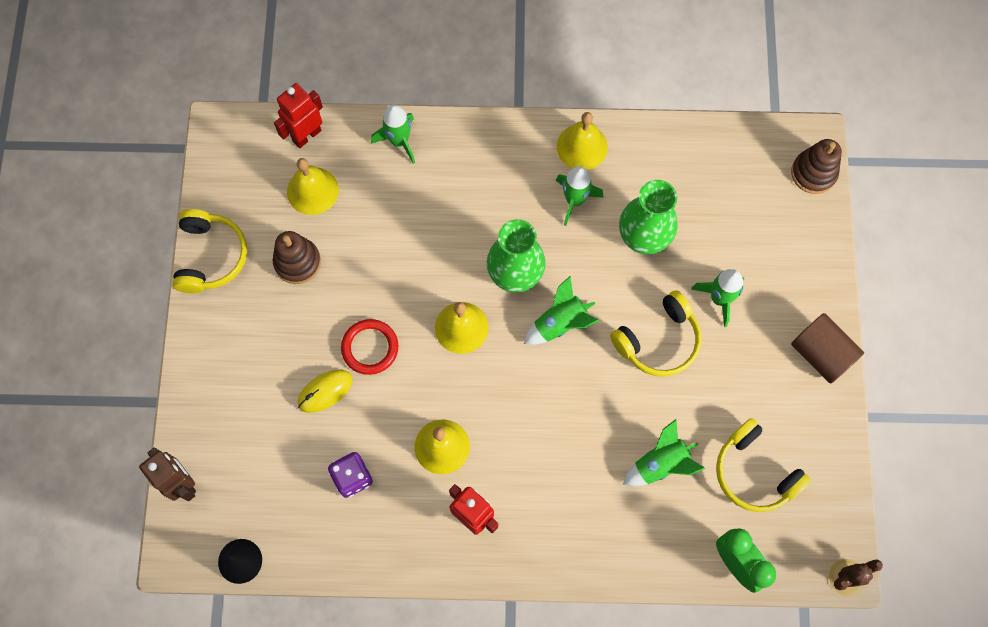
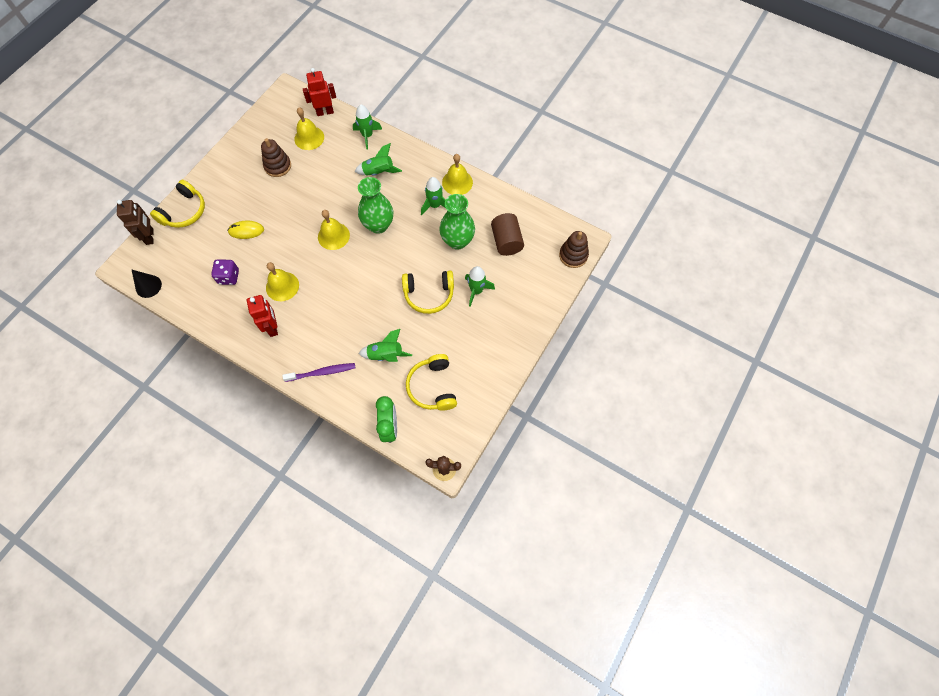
camera: 30 degrees right, 5 degrees down
yellow headphones [172,209,247,293] -> yellow headphones moved to [150,180,205,228]
red ring [341,319,398,375] -> none
green rocket [524,276,600,345] -> green rocket moved to [354,143,402,176]
brown cylinder [791,313,864,384] -> brown cylinder moved to [491,213,524,256]
none -> purple toothbrush [282,363,356,382]

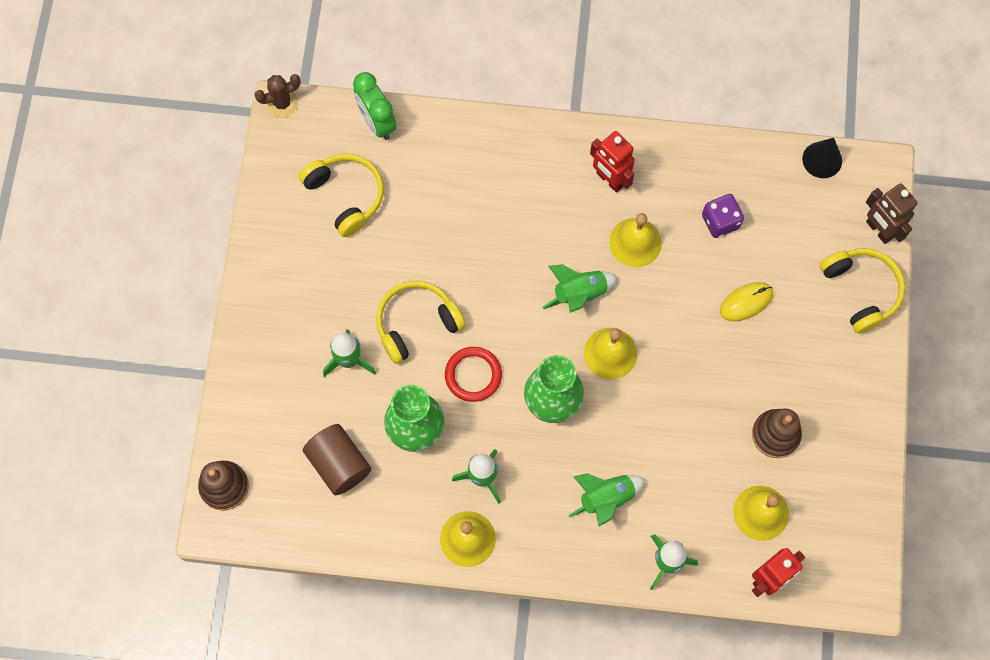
camera: 155 degrees right, 5 degrees up
yellow headphones [150,180,205,228] -> yellow headphones turned 150 degrees clockwise [820,248,905,334]
purple toothbrush [282,363,356,382] -> none
green rocket [358,329,412,362] -> green rocket moved to [543,264,618,313]
none -> red ring [445,347,502,402]

